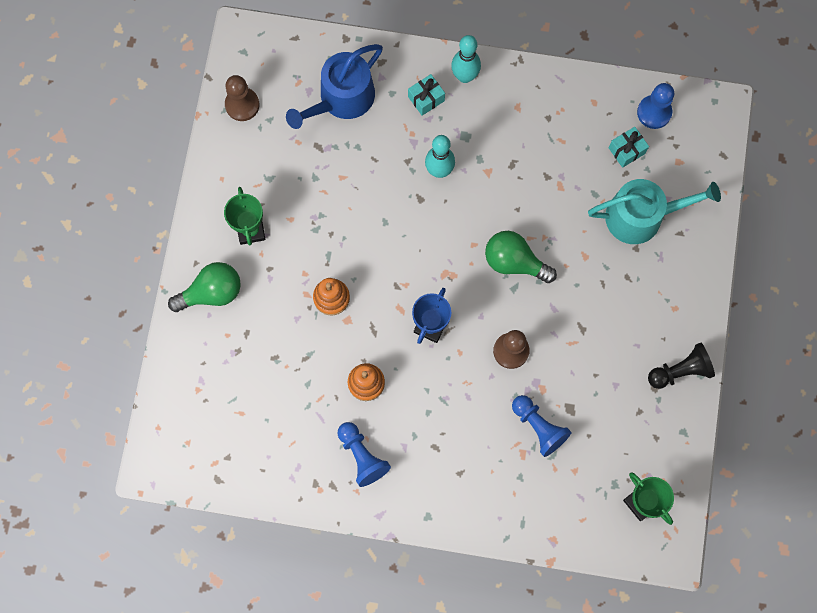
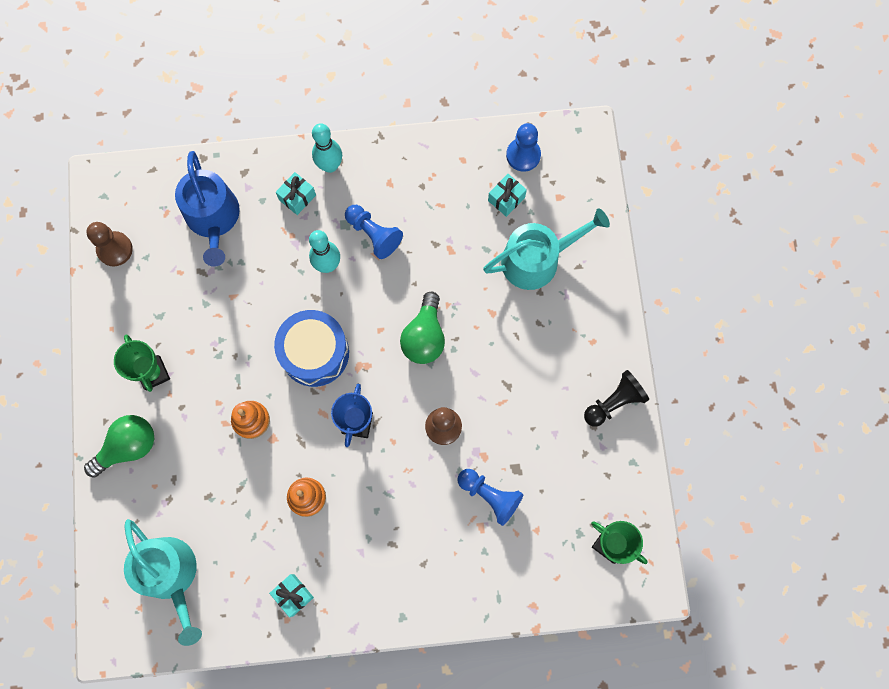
camera: 15 degrees left, 0 degrees up
blue watering can [286,44,383,129] -> blue watering can turned 45 degrees counterclockwise [175,151,240,267]
blue pawn [337,422,391,487] -> blue pawn moved to [345,205,403,259]
green light bulb [485,231,557,283] -> green light bulb turned 90 degrees counterclockwise [400,292,445,364]
none -> turquoise watering can [124,519,202,646]
none -> turquoise gift [269,574,314,617]
none -> blue drum [274,310,349,387]

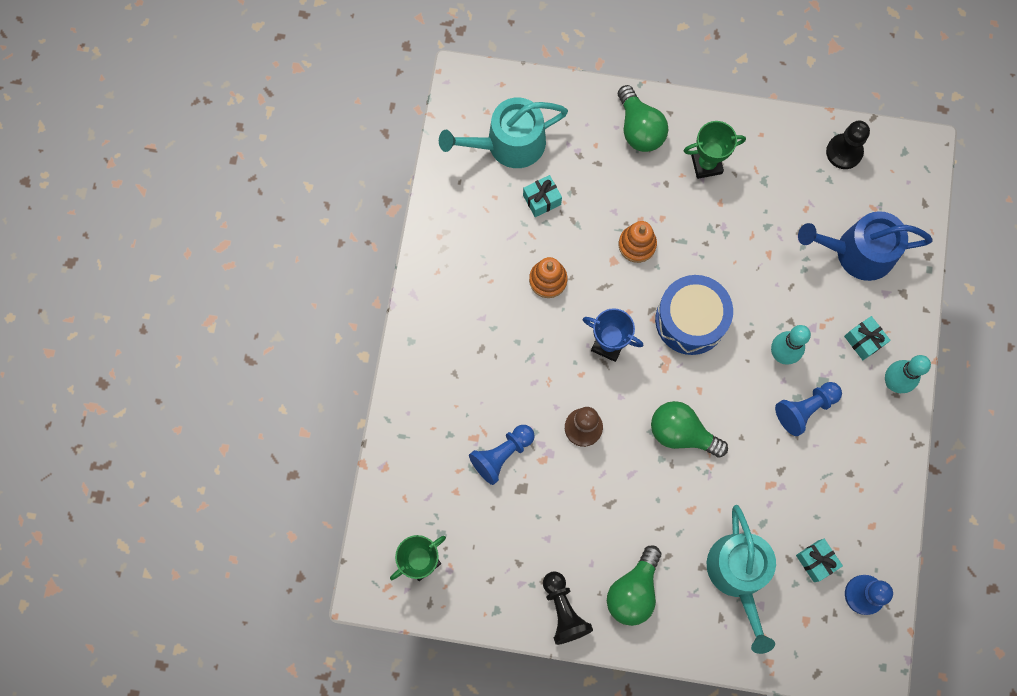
camera: 105 degrees right, 0 degrees up
brown pawn [86,222,133,266] -> black pawn [826,121,870,169]
turquoise gift [269,574,314,617] -> turquoise gift moved to [523,175,562,217]
none -> green light bulb [607,545,661,626]

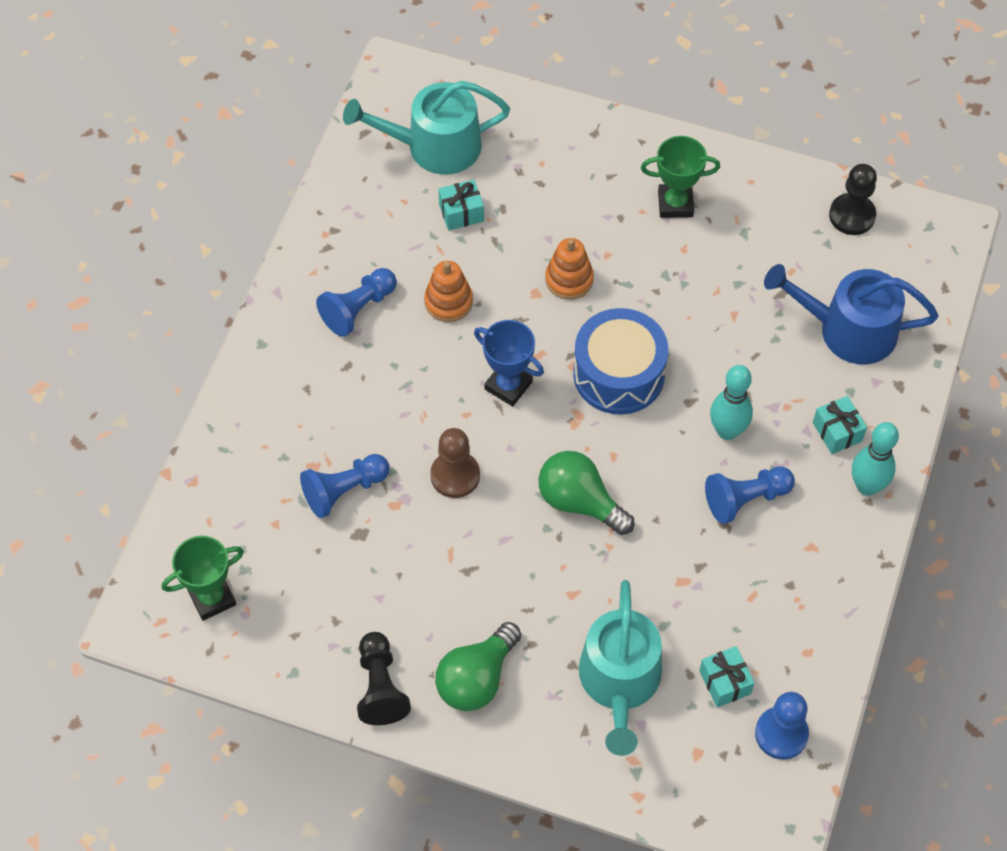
camera: 10 degrees right, 15 degrees down
green light bulb [618,85,668,152] -> none
none -> blue pawn [316,268,397,337]

